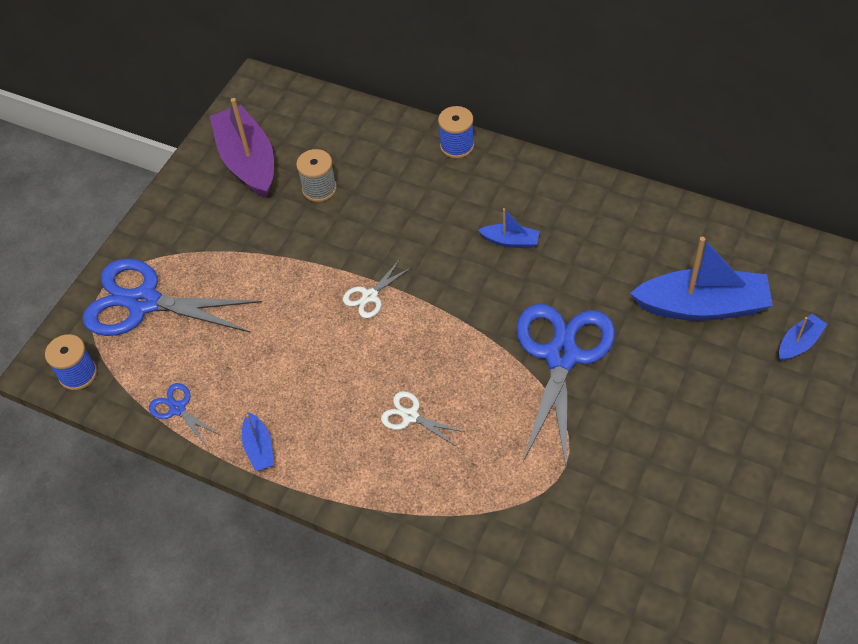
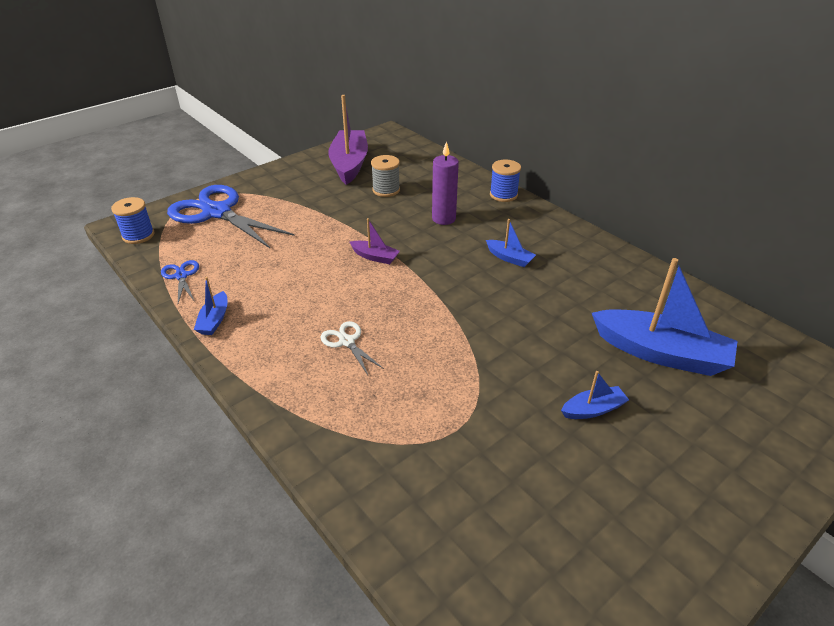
camera: 20 degrees right, 15 degrees down
white scissors [343,259,412,318] -> purple boat [350,218,400,264]
blue scissors [517,304,615,466] -> none
blue boat [779,314,827,361] -> blue boat moved to [561,371,629,419]
none -> purple candle [432,141,459,225]

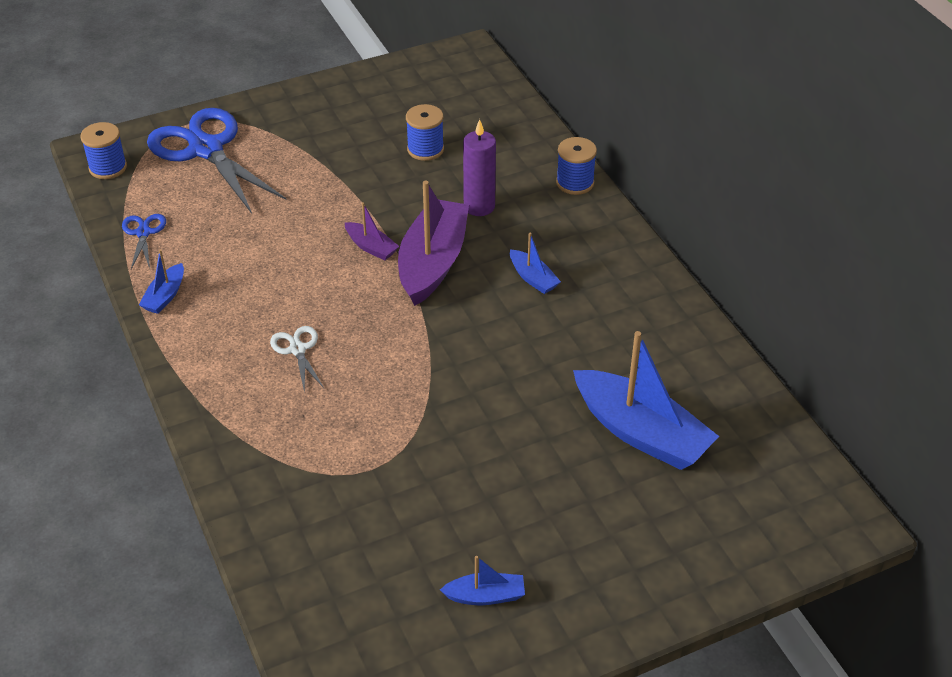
camera: 15 degrees right, 5 degrees up
purple boat [328,95,368,185] -> purple boat moved to [398,181,469,306]
grey spool [371,155,400,197] -> blue spool [406,104,444,161]
blue boat [561,371,629,419] -> blue boat moved to [440,556,525,605]

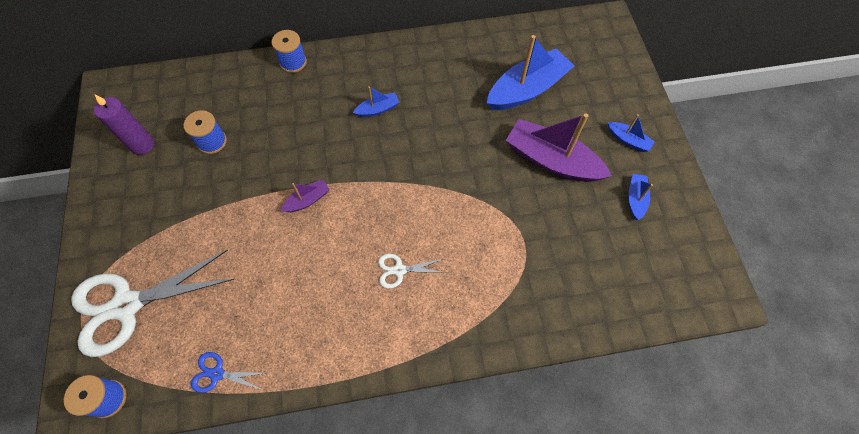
camera: 75 degrees left, 20 degrees up
blue boat [139,249,184,314] -> blue boat moved to [608,114,655,152]
blue scissors [147,108,287,214] -> white scissors [71,250,234,357]
purple boat [398,181,469,306] -> purple boat moved to [506,114,612,182]
purple candle [463,119,496,216] -> purple candle moved to [94,94,154,155]

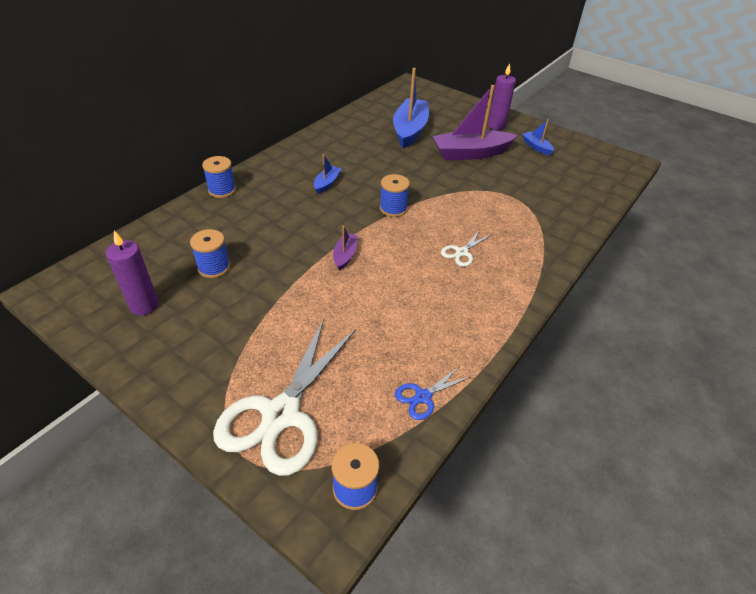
camera: 45 degrees left, 20 degrees down
blue boat [608,114,655,152] -> purple candle [488,63,516,130]
none -> blue spool [380,174,410,217]

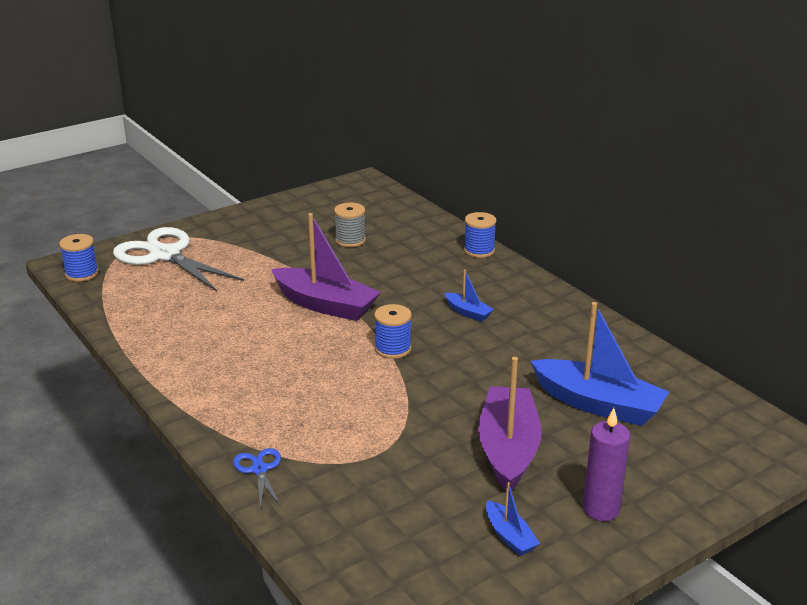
camera: 110 degrees right, 15 degrees down
purple candle [106,231,159,315] -> none
blue spool [190,229,230,278] -> grey spool [334,203,366,247]
purple boat [333,226,358,271] -> purple boat [271,213,381,321], size x2.13
blue scissors [395,366,470,420] -> blue scissors moved to [233,448,281,508]
white scissors [441,230,491,267] -> none
blue boat [522,119,554,155] -> blue boat turned 75 degrees clockwise [486,482,540,556]

